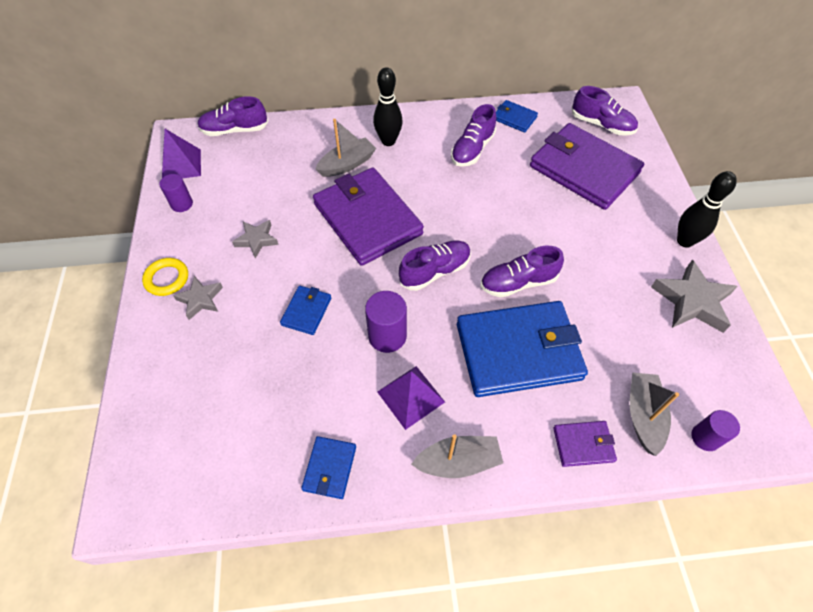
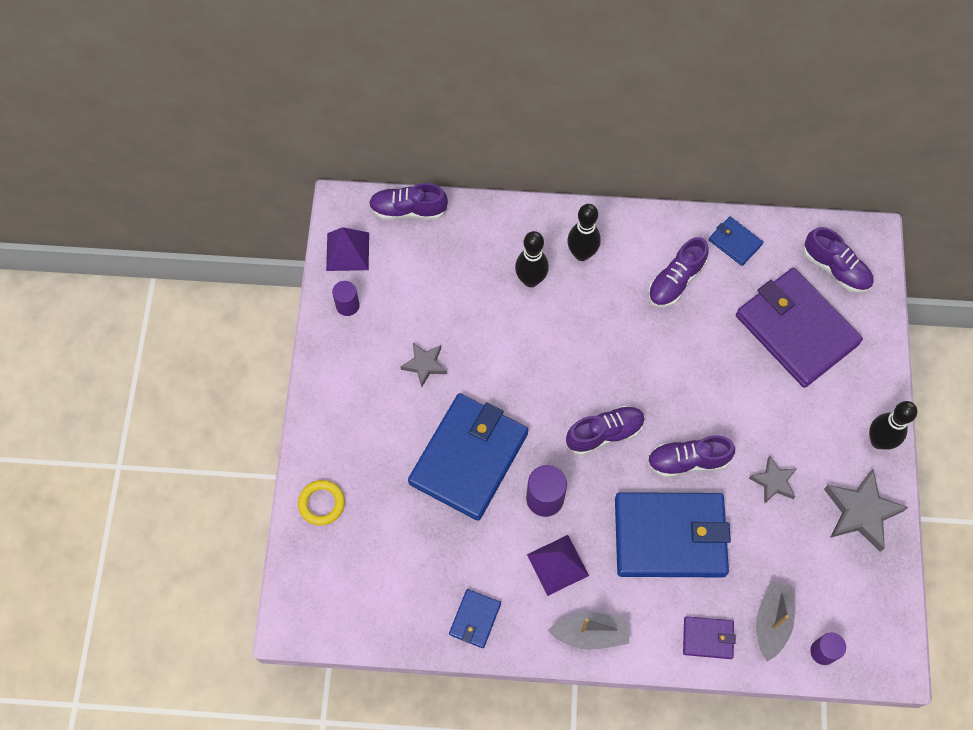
camera: 10 degrees right, 10 degrees up
yellow ring [142,258,188,296] -> yellow ring moved to [298,480,345,525]
grey star [173,276,223,320] -> grey star moved to [749,456,797,504]
blue wallet [280,286,332,335] -> blue wallet [408,393,528,521], size x2.27
purple wallet [313,167,424,266] -> none
grey boat [315,119,376,177] -> black bowling pin [515,231,549,287]

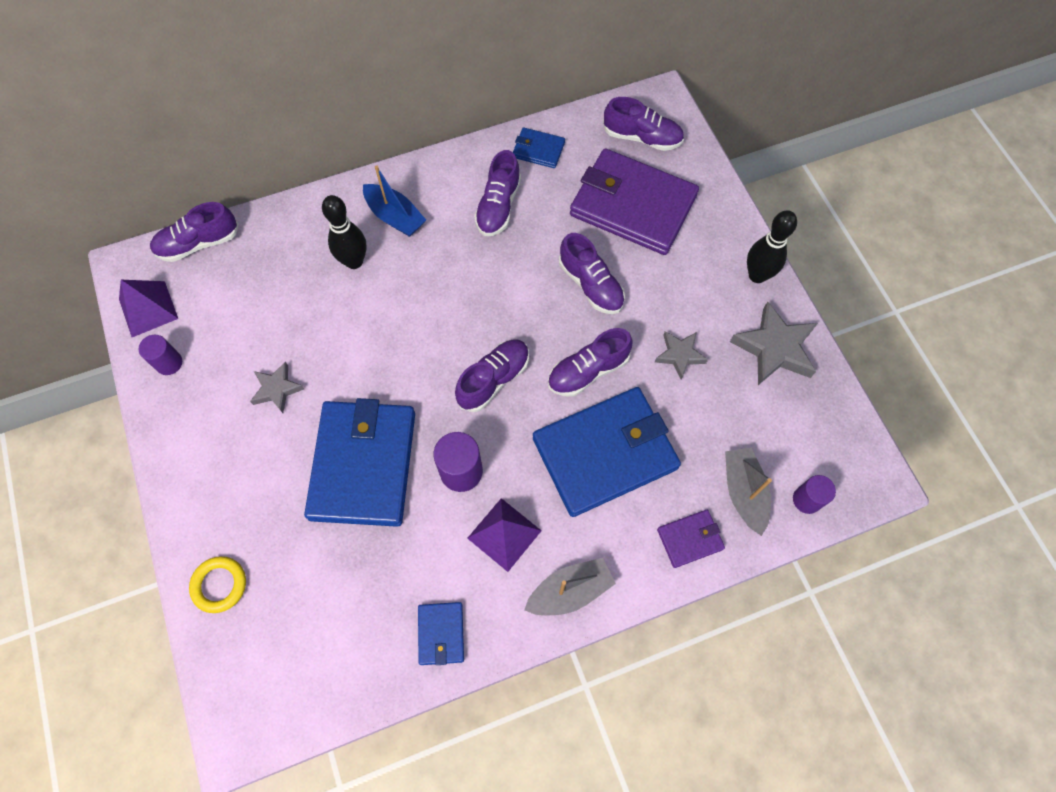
camera: 25 degrees left, 0 degrees up
black bowling pin [567,204,601,261] -> blue boat [363,165,426,237]
none -> purple shoe [559,233,625,314]

